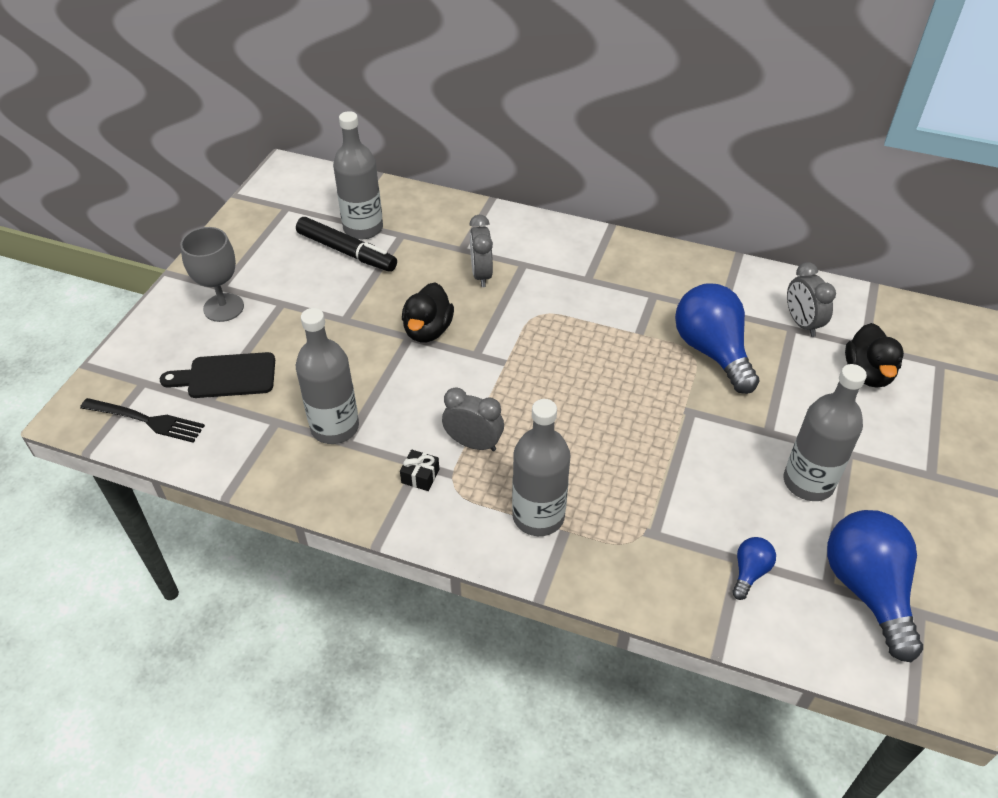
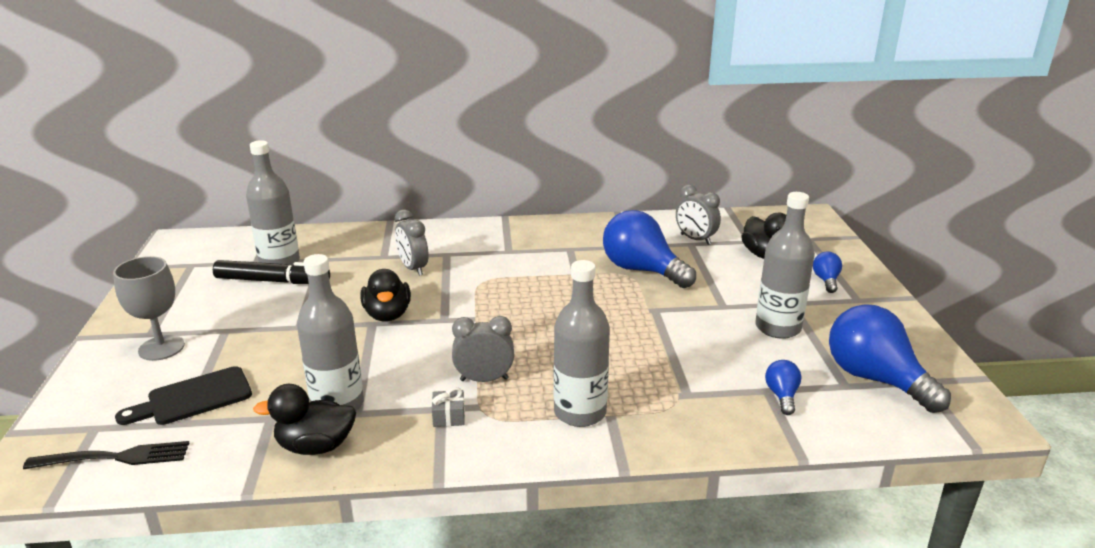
camera: 25 degrees left, 20 degrees down
black gift [400,450,439,491] -> grey gift [432,387,465,427]
none -> black duck [253,384,356,455]
none -> blue light bulb [813,252,842,293]

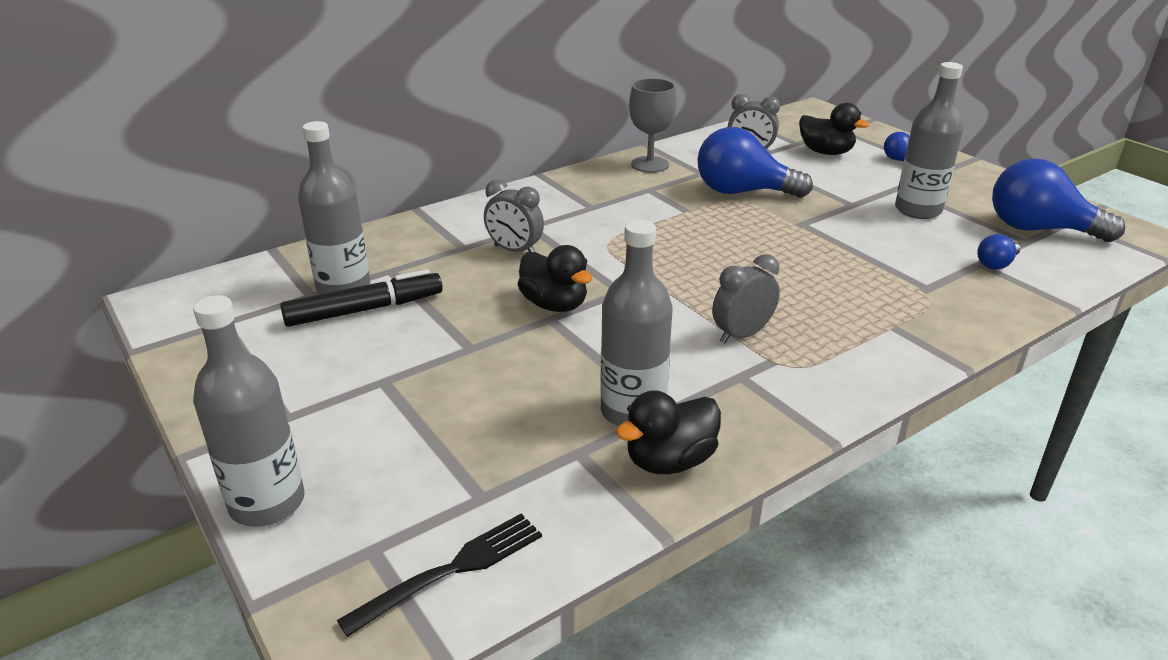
camera: 30 degrees left, 5 degrees up
grey goblet [113,256,185,361] -> grey goblet moved to [629,78,677,173]
black cutting board [115,366,252,425] -> none
grey gift [432,387,465,427] -> none
grey bottle [554,260,610,427] -> grey bottle moved to [193,295,305,527]
blue light bulb [765,360,801,415] -> blue light bulb turned 105 degrees counterclockwise [977,234,1020,269]

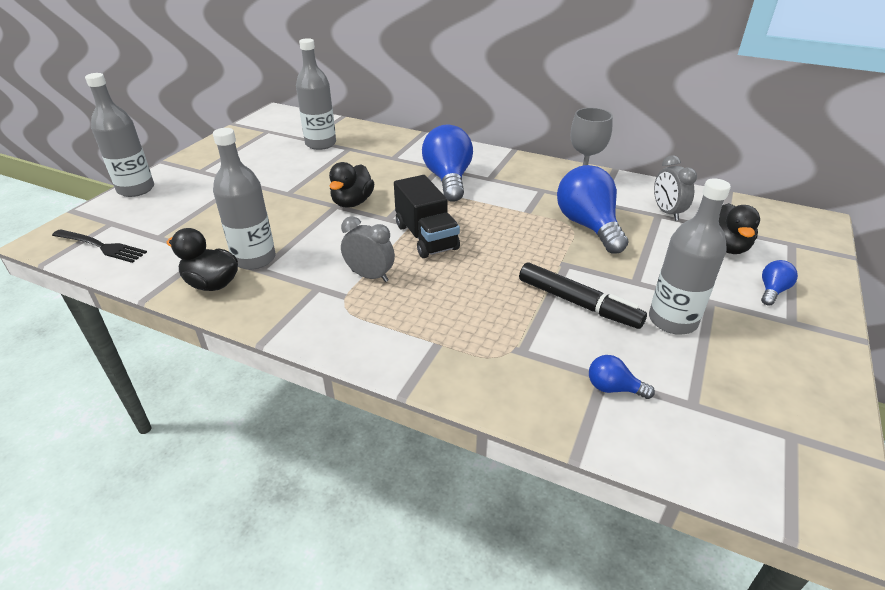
camera: 60 degrees right, 5 degrees up
black marker [280,269,443,327] -> black marker moved to [519,262,647,329]
grey clock [484,179,544,252] -> none
blue light bulb [992,158,1125,242] -> blue light bulb moved to [422,124,473,202]
none -> black truck [394,175,460,258]

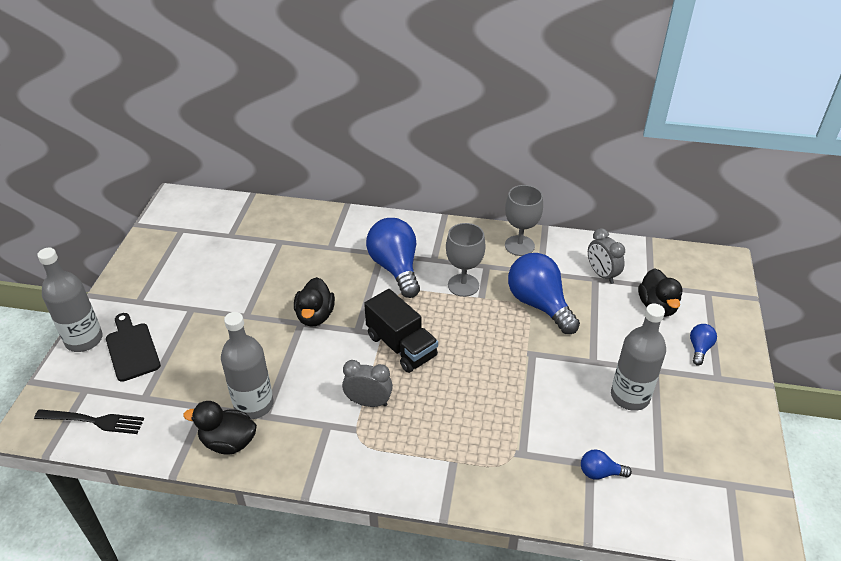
camera: 15 degrees left, 5 degrees up
grey bottle [296,38,336,150] -> none
black marker [519,262,647,329] -> none
none -> black cutting board [106,313,161,382]
none -> grey goblet [446,223,486,297]

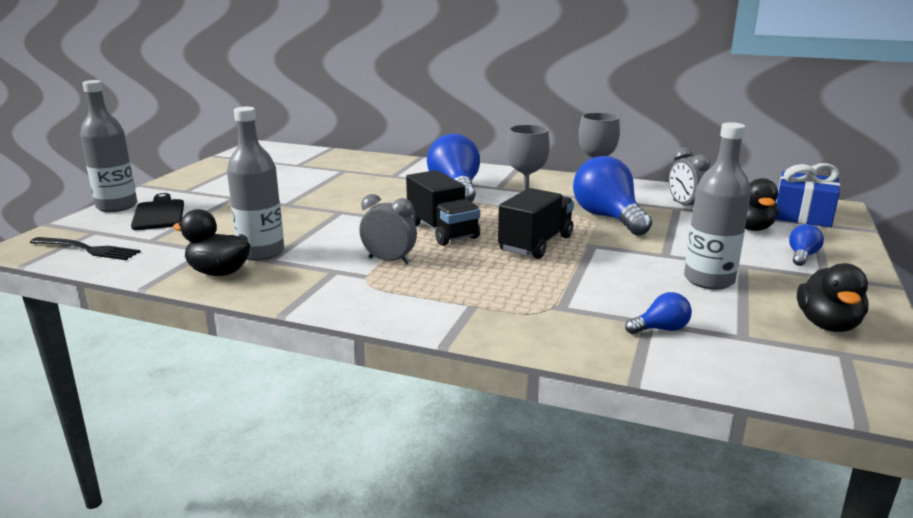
camera: 10 degrees right, 20 degrees down
black duck [294,277,335,327] -> black duck moved to [797,263,868,332]
blue light bulb [581,450,632,480] -> blue light bulb turned 150 degrees clockwise [625,292,692,334]
none -> black truck [498,188,574,259]
none -> blue gift [776,163,840,227]

